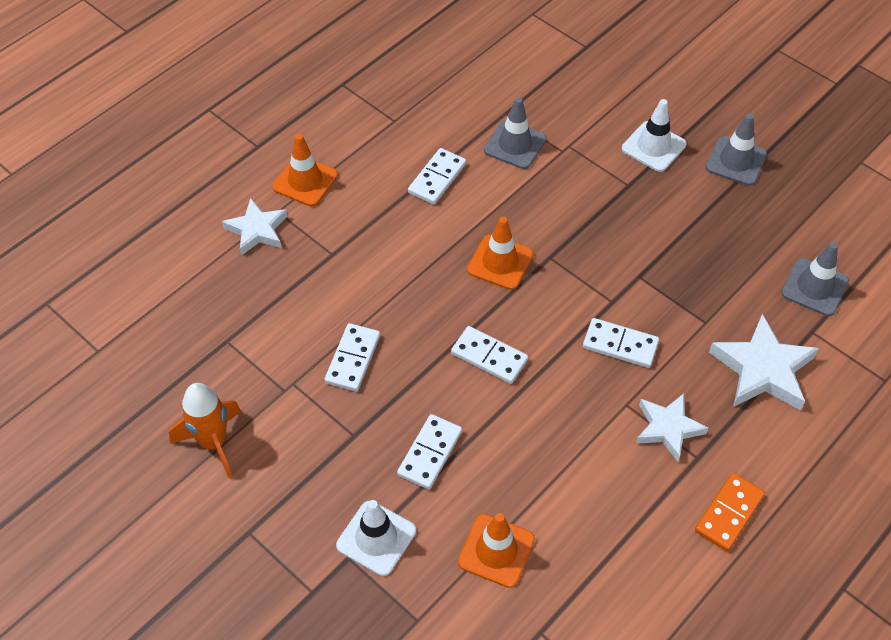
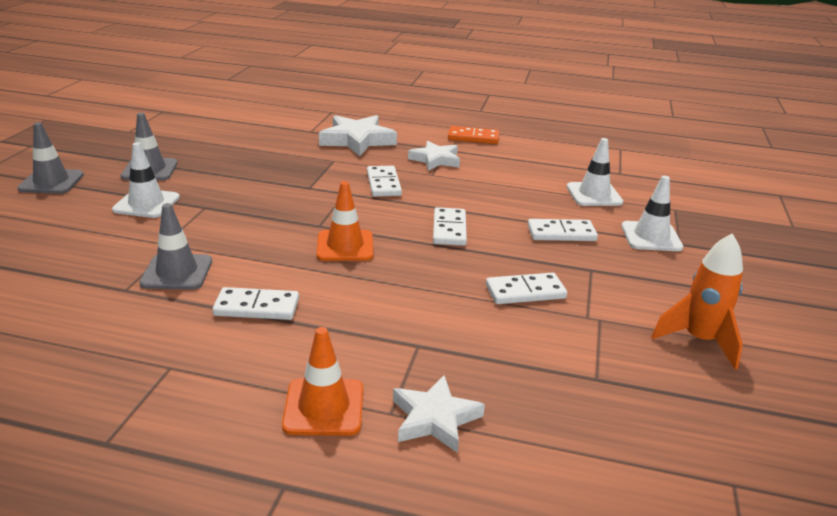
camera: 120 degrees left, 25 degrees down
orange traffic cone [458,513,535,588] -> white traffic cone [567,138,623,206]
grey traffic cone [782,242,849,316] -> grey traffic cone moved to [17,122,84,194]

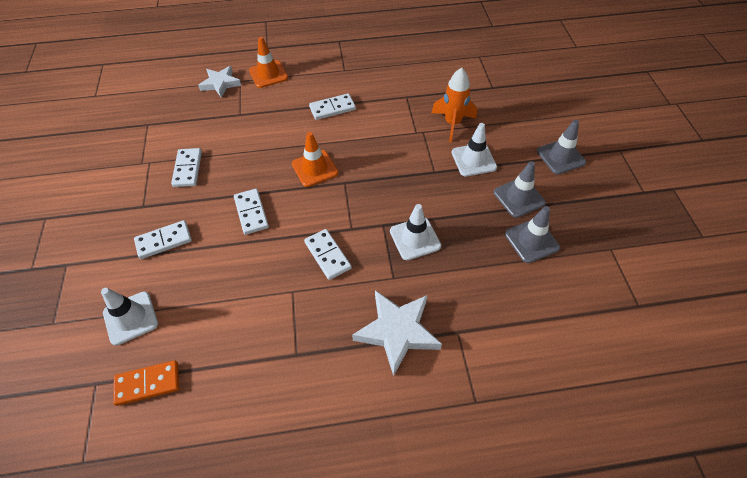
camera: 160 degrees right, 25 degrees up
grey traffic cone [139,203,212,290] -> grey traffic cone moved to [505,206,560,263]
white star [408,141,460,171] -> none
orange domino [448,126,499,144] -> orange domino moved to [113,360,179,406]
white domino [486,273,567,304] -> white domino turned 60 degrees counterclockwise [171,148,202,187]
white traffic cone [621,176,683,251] -> white traffic cone moved to [390,204,441,260]
orange rocket [651,233,743,369] -> orange rocket moved to [432,68,477,142]

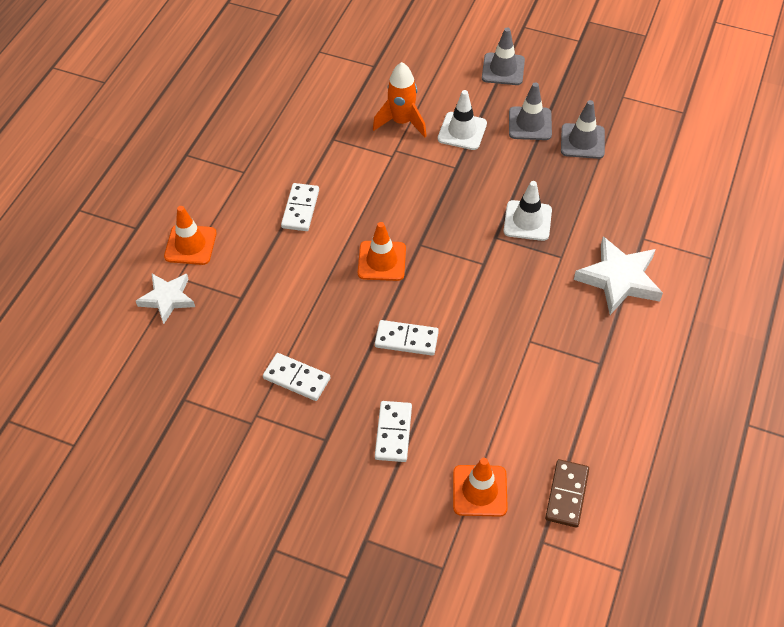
camera: 60 degrees left, 0 degrees up
white traffic cone [101,288,158,346] -> orange traffic cone [453,458,508,517]
orange domino [113,360,179,406] -> brown domino [545,459,589,528]
white domino [304,229,352,280] -> none

